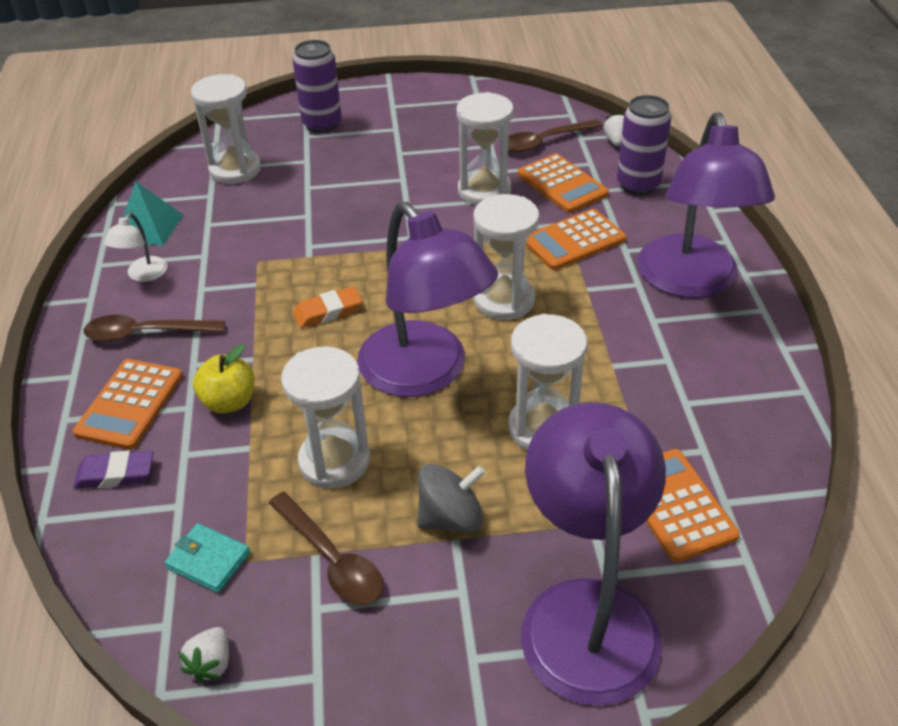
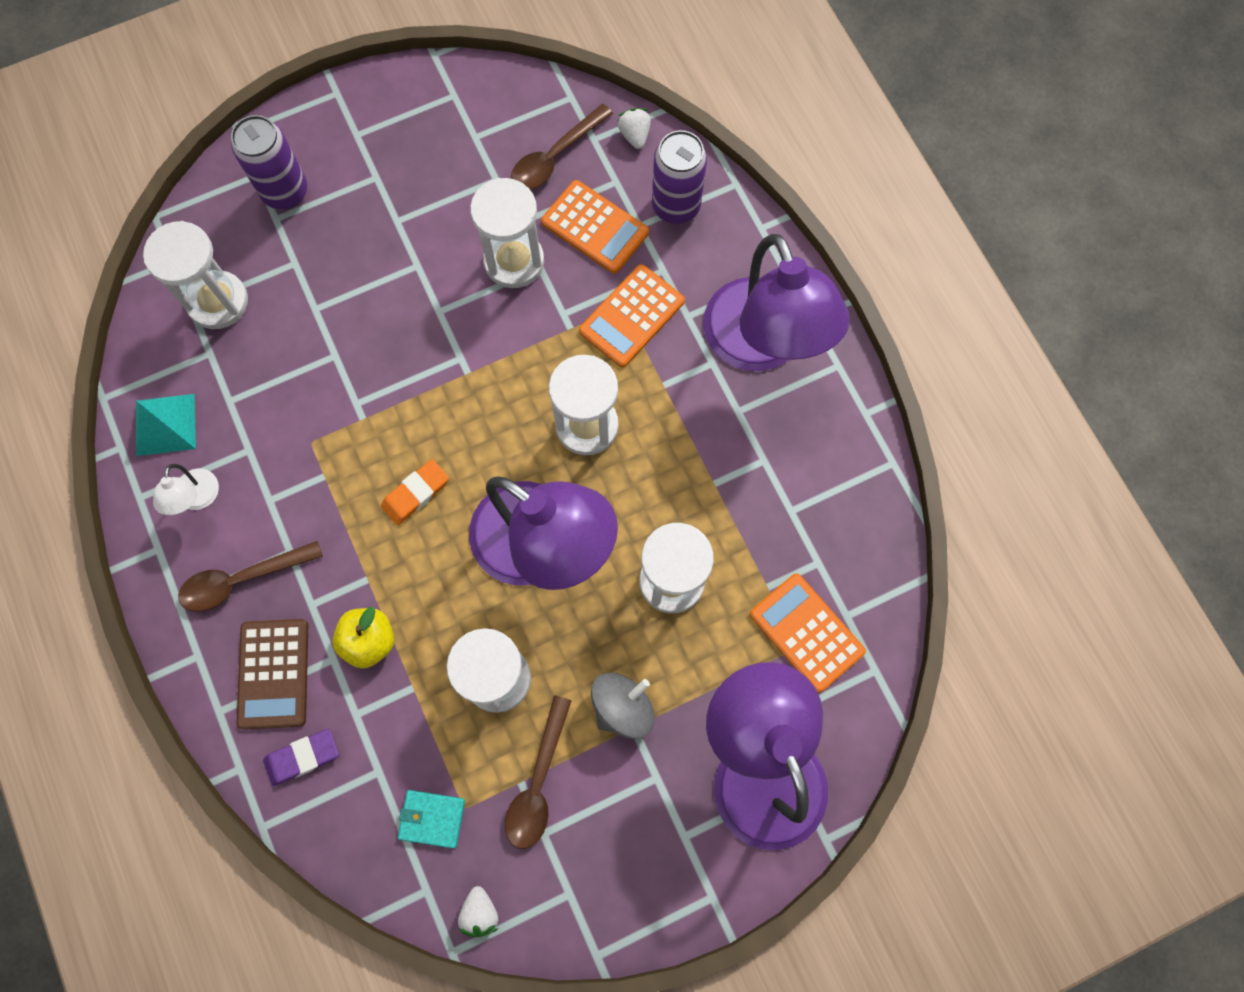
camera: 20 degrees left, 30 degrees up
orange calculator [73,359,183,450] -> brown calculator [237,619,308,730]
brown spoon [269,492,383,605] -> brown spoon turned 75 degrees clockwise [505,695,572,849]

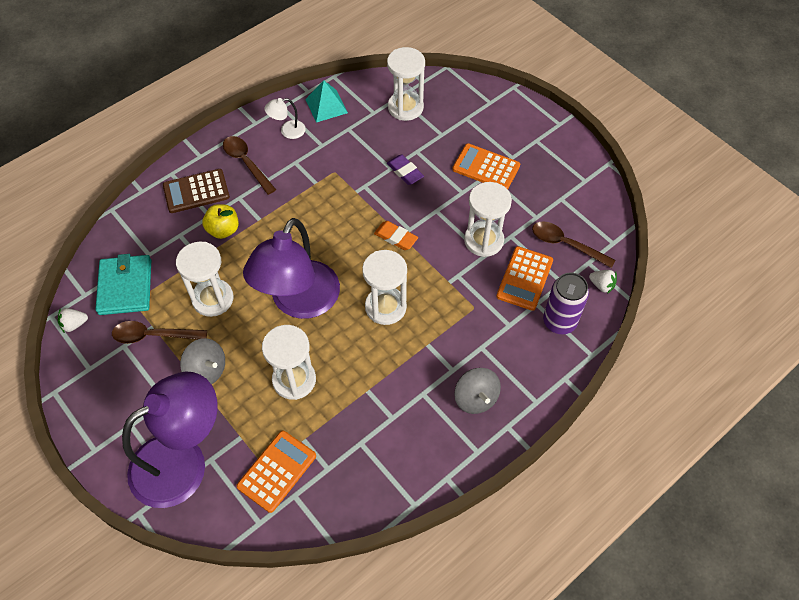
camera: 75 degrees right, 15 degrees down
purple can [231,115,307,209] -> none
purple eraser [263,729,339,786] -> purple eraser moved to [387,155,424,185]
orange eraser [381,459,449,525] -> orange eraser moved to [374,221,418,250]
turquoise wallet [398,790,465,849] -> turquoise wallet [95,254,151,315], size x1.76
orange calculator [579,264,685,367] -> orange calculator moved to [452,143,520,190]
white strawberry [618,108,651,149] -> white strawberry turned 60 degrees clockwise [589,270,617,294]
purple lamp [703,234,850,371] -> grey spinning top [454,368,501,414]

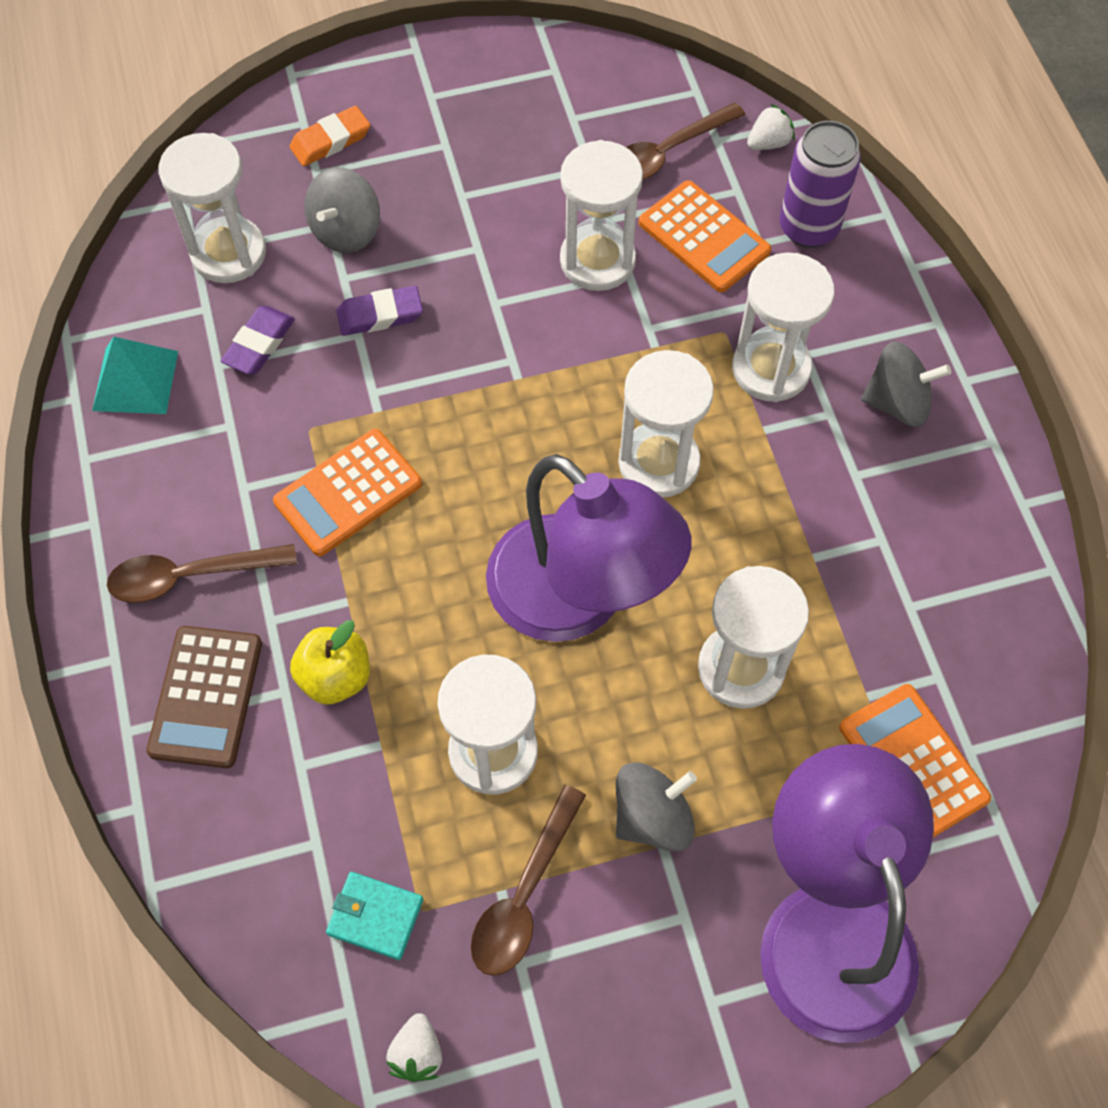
camera: 65 degrees left, 5 degrees up
turquoise wallet [95,254,151,315] -> turquoise wallet [326,872,423,960], size x0.57
white lamp [264,98,306,139] -> none
orange eraser [374,221,418,250] -> orange eraser moved to [289,106,370,166]
orange calculator [452,143,520,190] -> orange calculator moved to [273,429,422,556]
none -> purple eraser [221,306,295,374]
none -> grey spinning top [304,167,380,253]
none -> white hourglass [732,252,835,402]

